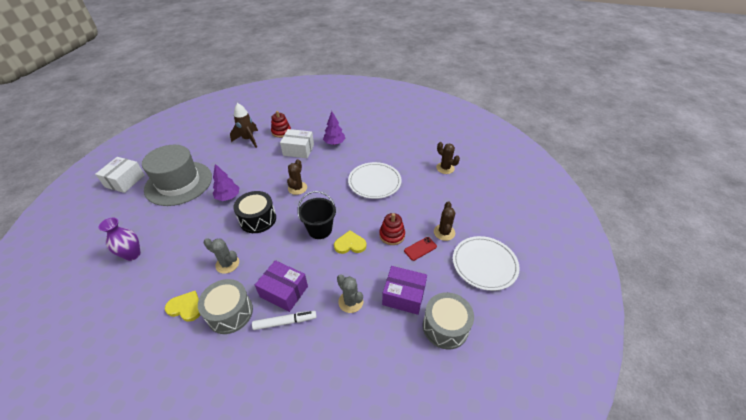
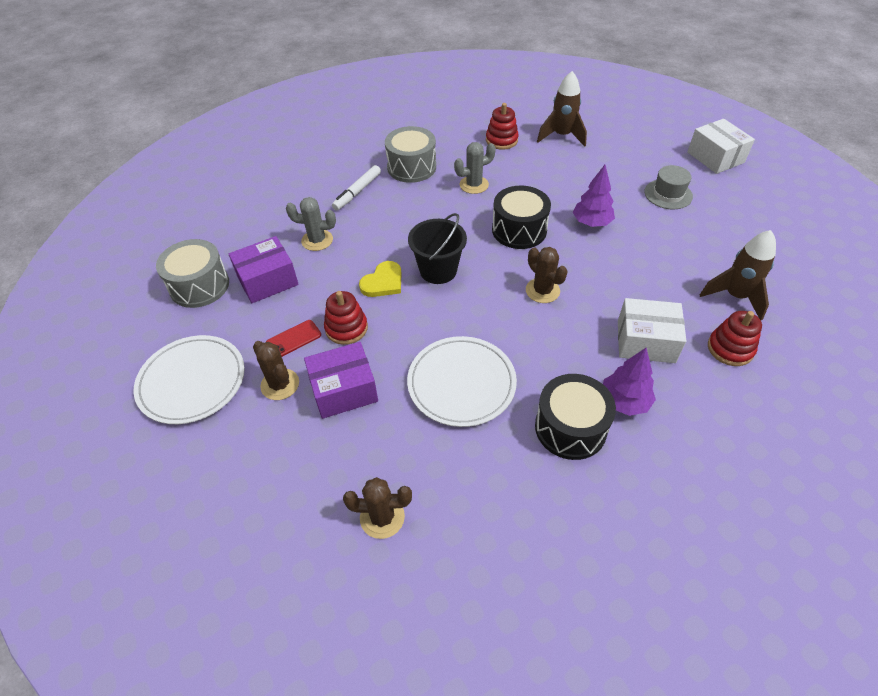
camera: 135 degrees right, 5 degrees up
purple vase [99,218,141,261] -> brown rocket [537,71,587,147]
grey hat [142,145,212,206] -> grey hat [644,165,693,209], size x0.46
yellow heart [165,291,201,322] -> none
purple box [255,260,308,312] -> purple box moved to [304,342,378,419]
white box [280,129,314,158] -> white box turned 45 degrees clockwise [618,298,686,363]
red phone [404,237,437,261] -> red phone turned 45 degrees clockwise [266,320,321,357]
none -> red stacking toy [486,103,519,150]
none -> black drum [535,374,616,460]

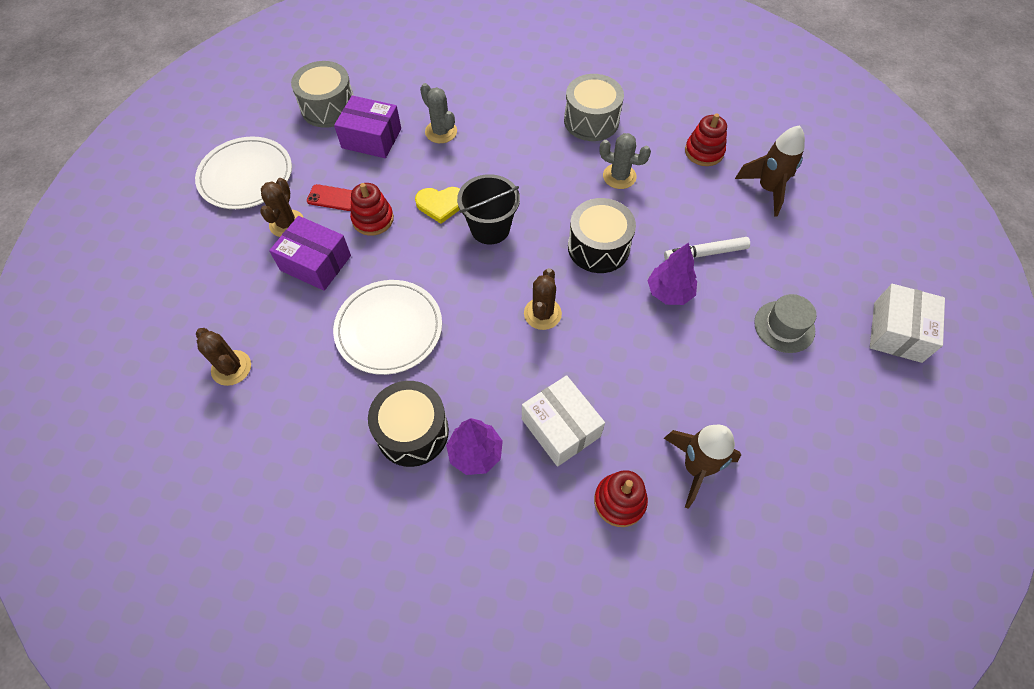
camera: 45 degrees right, 10 degrees up
white marker [332,165,381,211] -> white marker moved to [664,237,750,260]

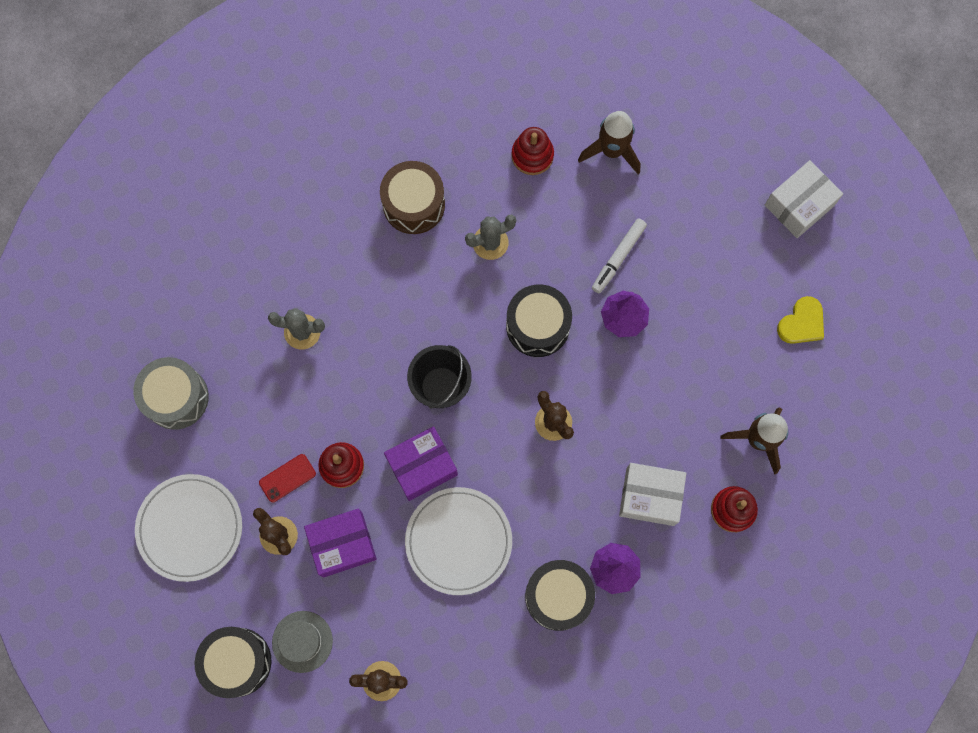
camera: 45 degrees left, 15 degrees up
purple box [334,95,401,158] -> purple box moved to [384,426,458,501]
yellow heart [415,187,460,224] -> yellow heart moved to [777,296,824,344]
grey drum [564,74,624,141] -> brown drum [380,161,445,234]
grey hat [754,294,816,353] -> grey hat moved to [272,611,333,673]
white box [870,284,945,363] -> white box turned 75 degrees clockwise [765,160,843,238]
none -> black drum [195,627,271,698]

